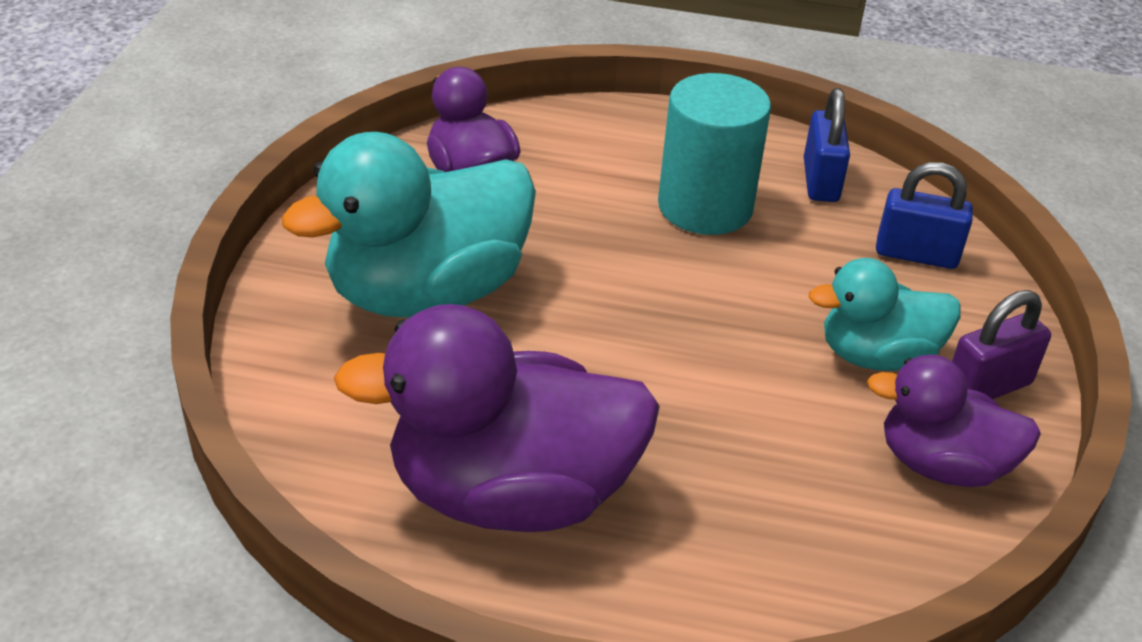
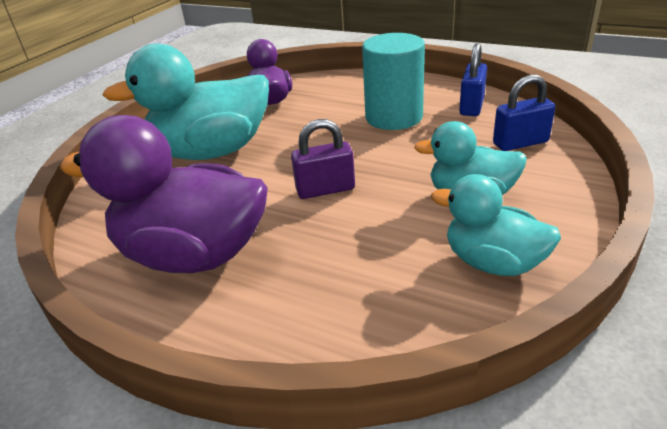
camera: 20 degrees right, 5 degrees down
purple duck [867,355,1041,487] -> turquoise duck [431,174,561,276]
blue padlock [876,162,973,269] -> blue padlock turned 45 degrees counterclockwise [493,74,555,151]
purple padlock [952,290,1051,399] -> purple padlock moved to [291,119,355,199]

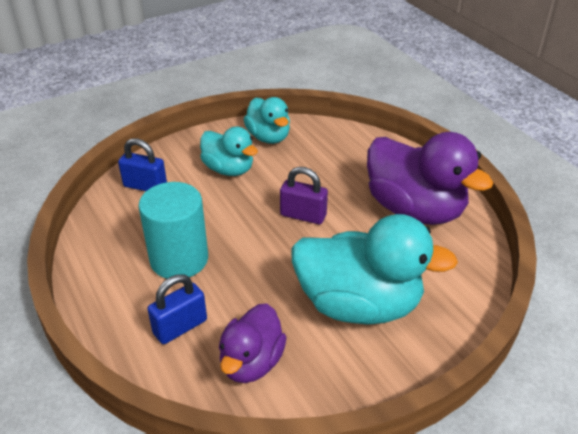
camera: 150 degrees left, 5 degrees up
blue padlock [459,43,487,116] -> blue padlock moved to [147,274,207,344]

